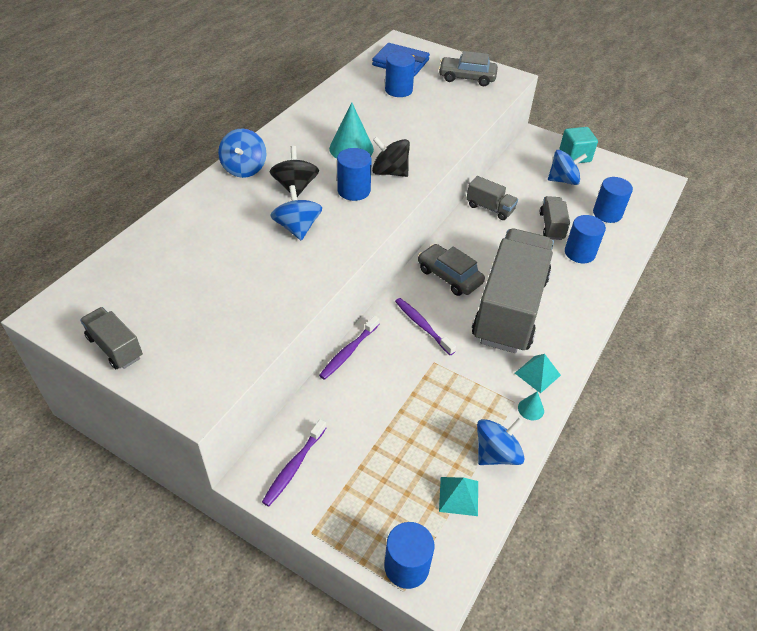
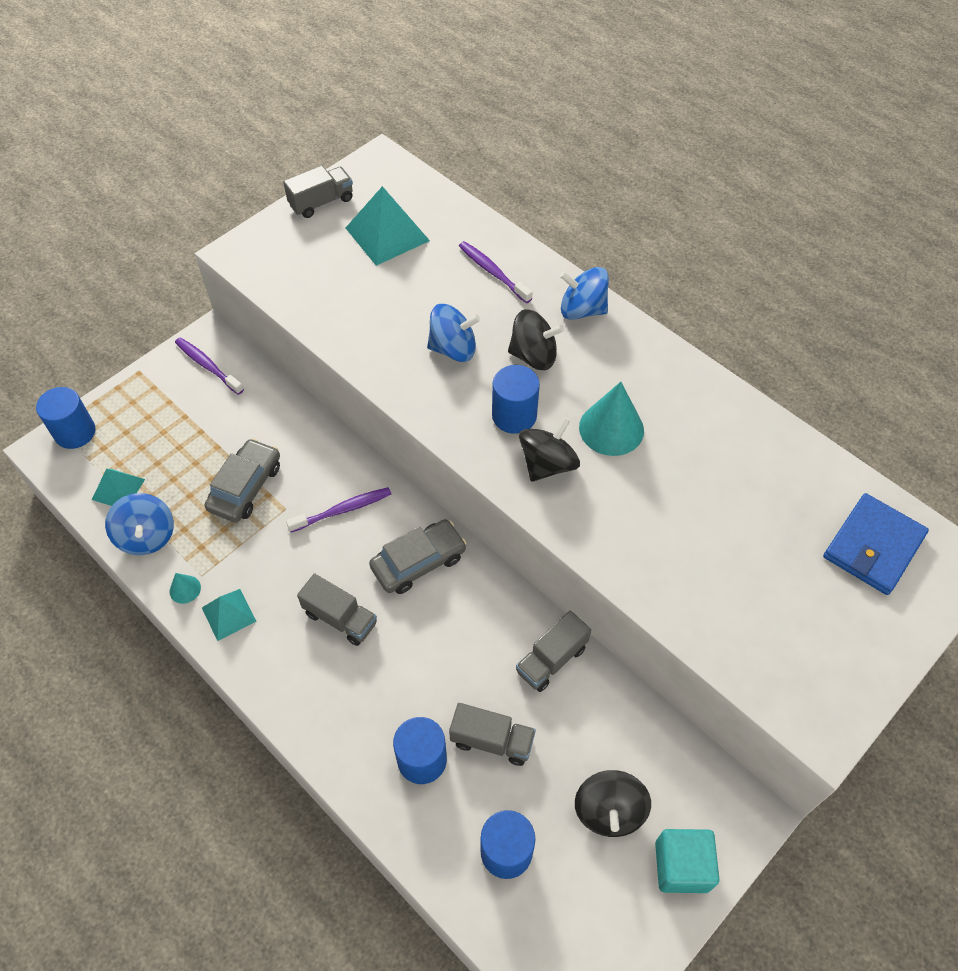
camera: 105 degrees right, 10 degrees up
purple toothbrush [319,316,380,380] -> purple toothbrush moved to [459,241,533,303]
blue cylinder [385,52,415,97] -> none
grey car [439,51,498,86] -> grey car moved to [205,438,280,522]
grey truck [472,229,554,353] -> grey truck [297,573,377,646], size x0.42
blue spinning top [548,150,587,185] -> black spinning top [575,770,651,837]
none -> turquoise pyramid [346,186,430,266]

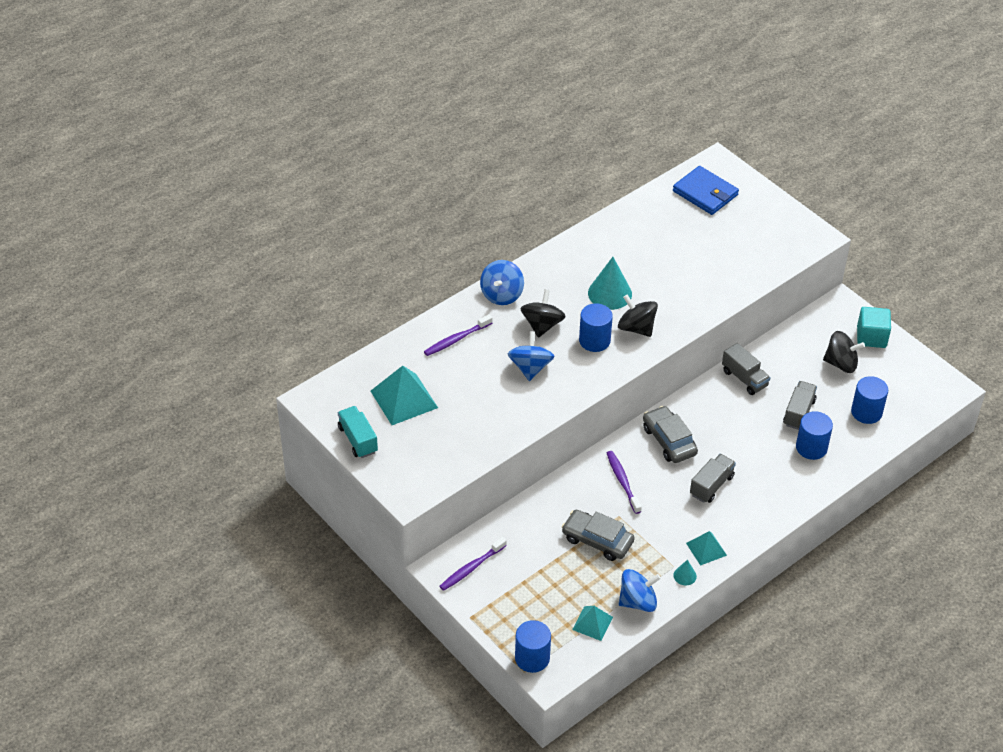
camera: 85 degrees left, 10 degrees down
grey truck [283,166,353,218] -> turquoise truck [338,406,378,458]

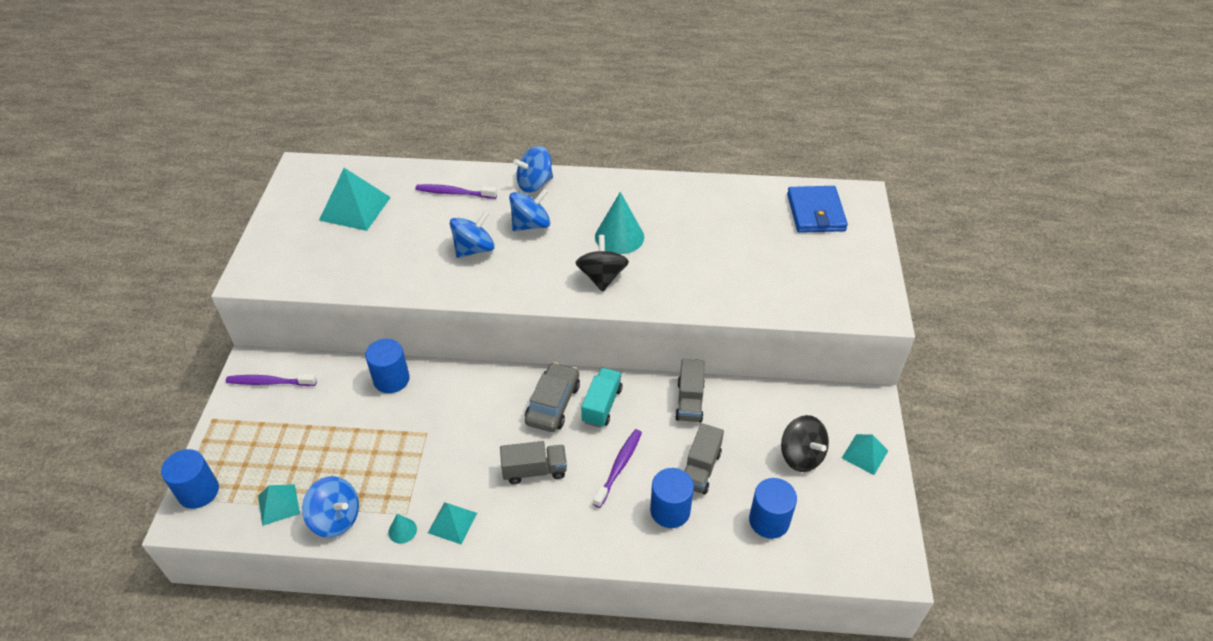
camera: 45 degrees right, 0 degrees up
turquoise truck [338,406,378,458] -> turquoise truck moved to [581,368,622,428]
black spinning top [520,289,566,338] -> blue spinning top [509,188,551,231]
grey car [562,510,635,561] -> none
blue cylinder [579,303,613,352] -> blue cylinder moved to [365,338,410,393]
purple toothbrush [607,451,642,514] -> purple toothbrush moved to [593,429,642,508]
grey truck [783,381,817,430] -> grey truck turned 135 degrees clockwise [684,423,724,495]
turquoise cube [857,307,891,348] -> turquoise pyramid [842,434,888,475]

